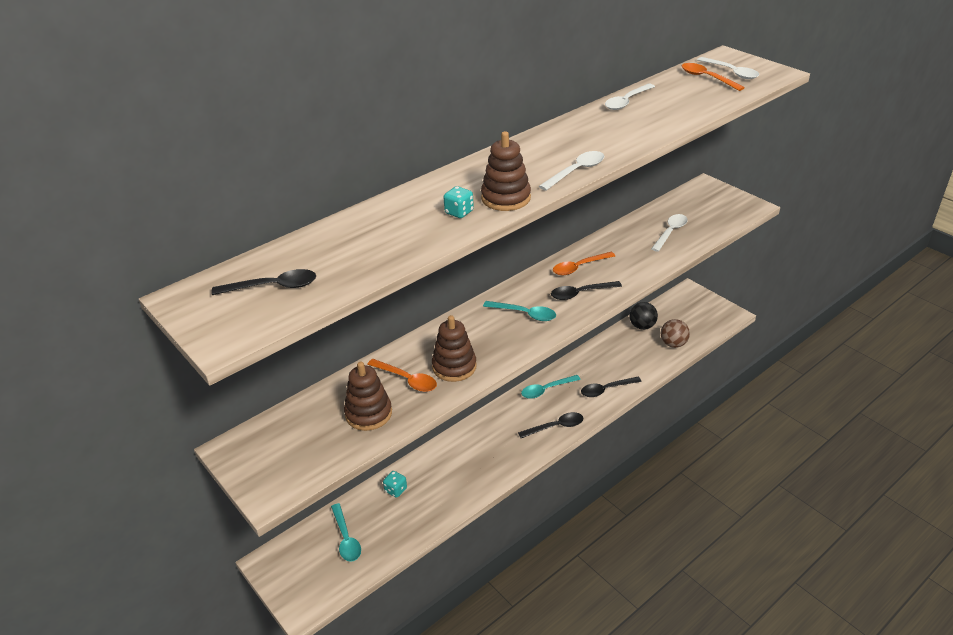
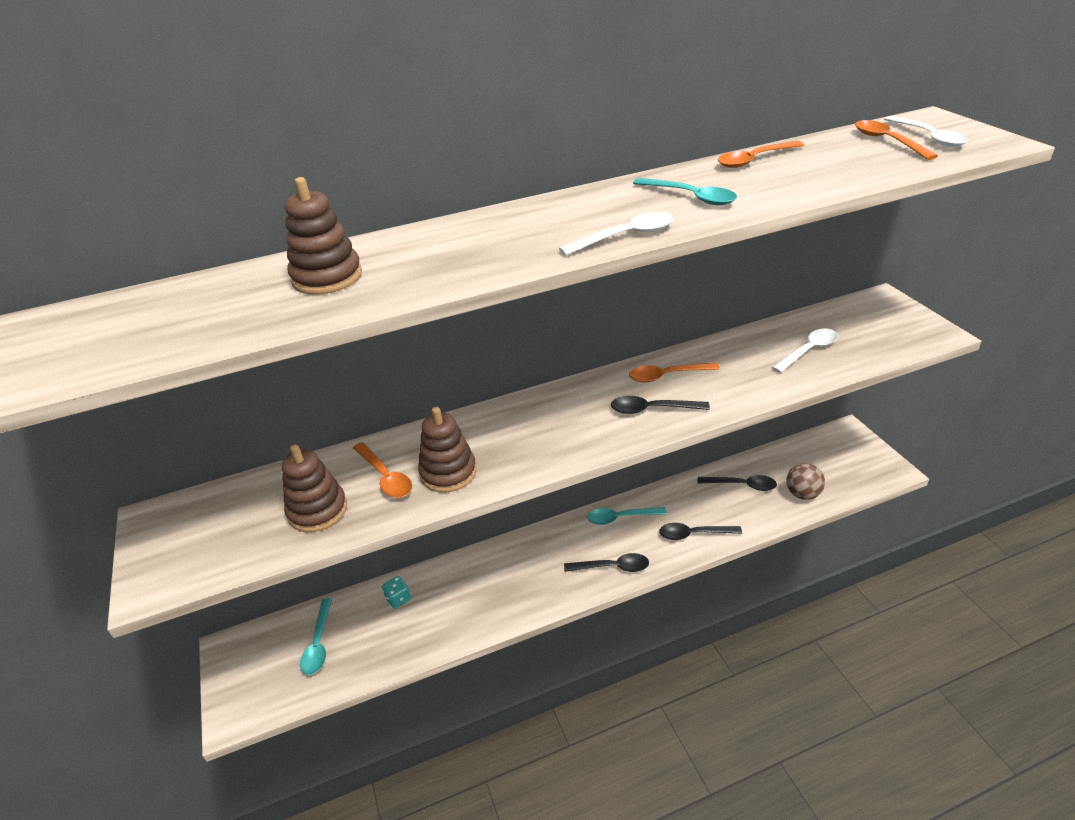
camera: 20 degrees right, 0 degrees up
black spoon [211,269,316,295] -> black spoon moved to [698,475,777,491]
turquoise dice [444,186,474,218] -> none
brown stacking toy [481,131,531,211] -> brown stacking toy moved to [285,177,362,295]
turquoise spoon [483,301,556,321] -> turquoise spoon moved to [633,178,737,205]
white spoon [605,84,655,110] -> orange spoon [718,141,804,168]
black ball [630,302,658,330] -> none

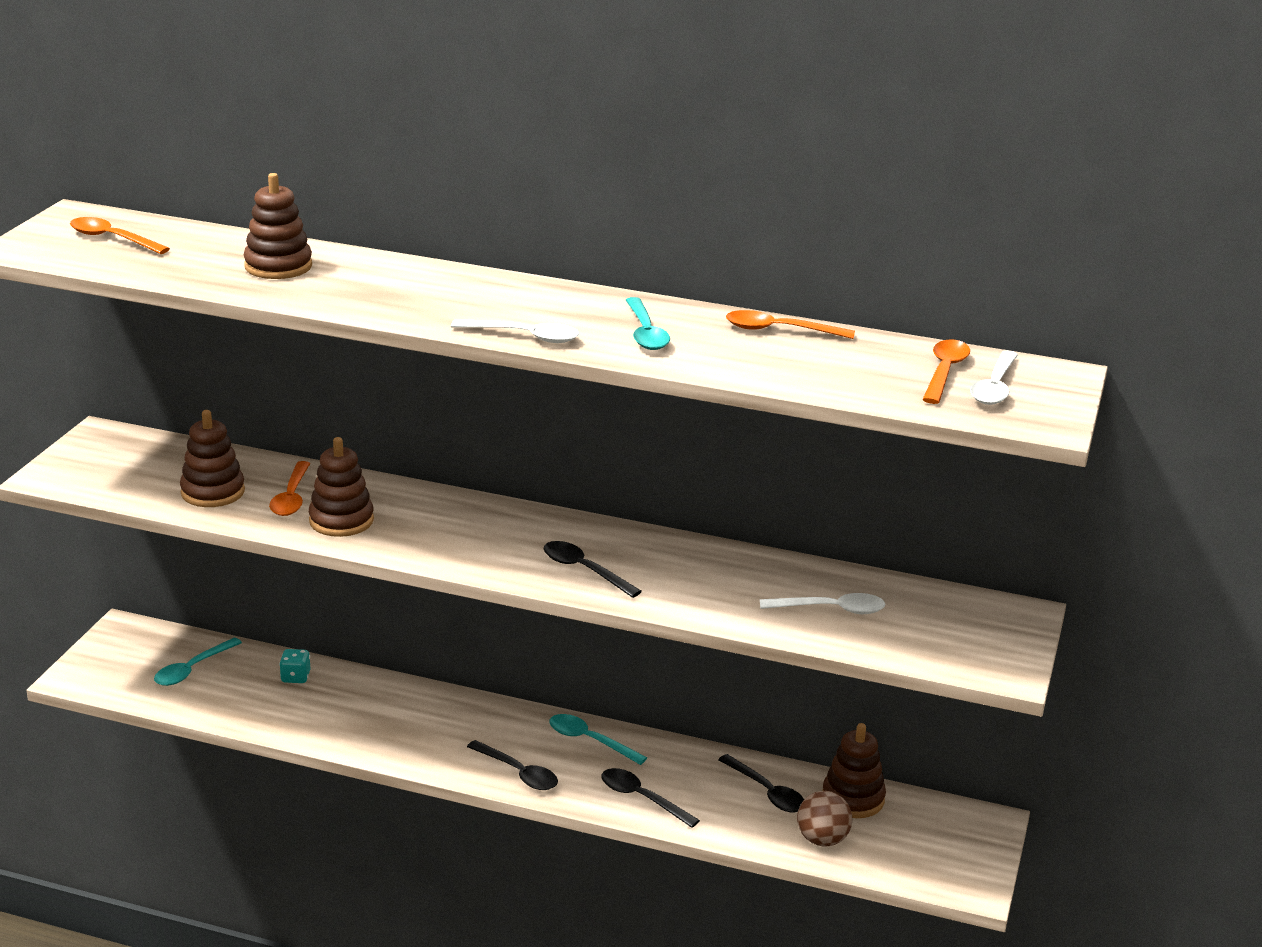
camera: 35 degrees right, 10 degrees down
orange spoon [629,362,720,382] -> orange spoon moved to [70,217,170,254]
none -> brown stacking toy [822,723,886,818]

